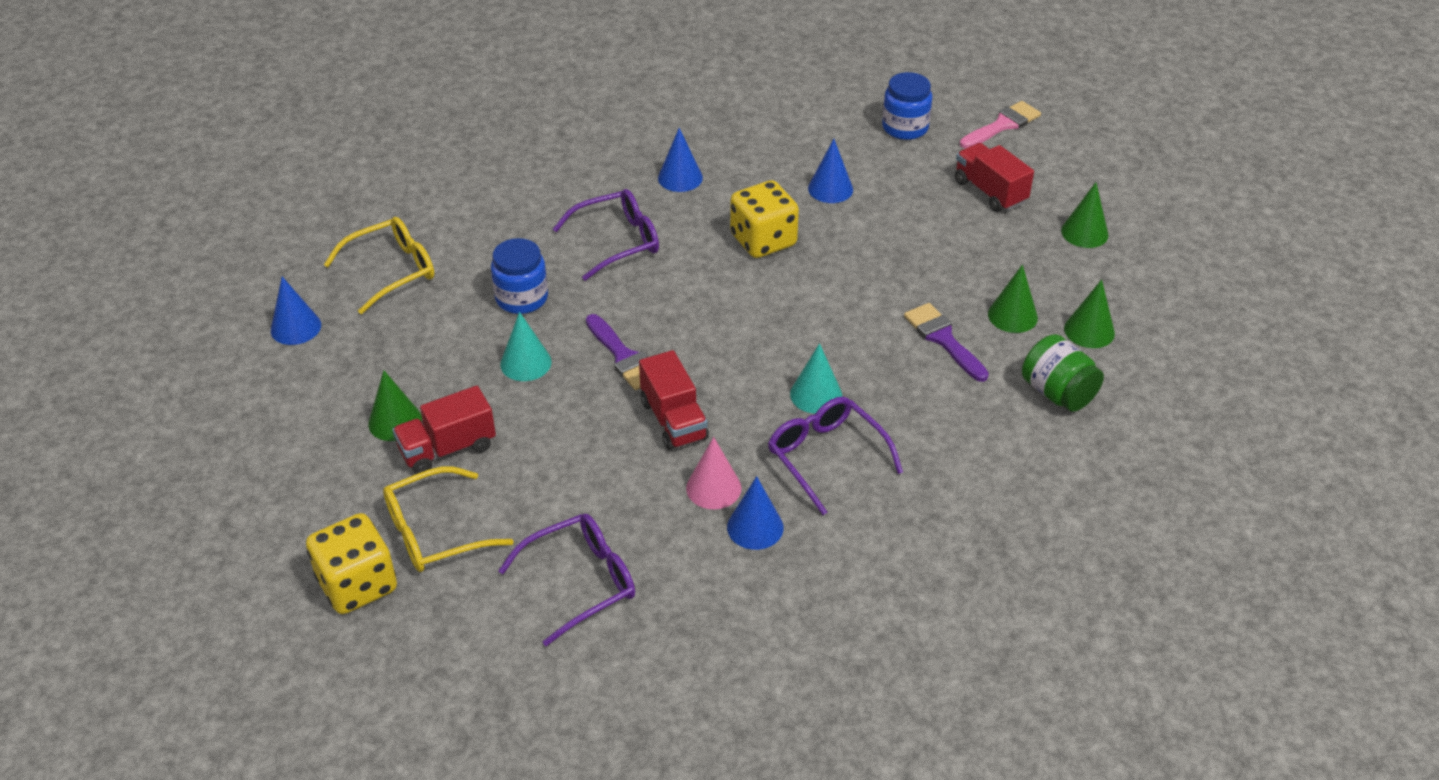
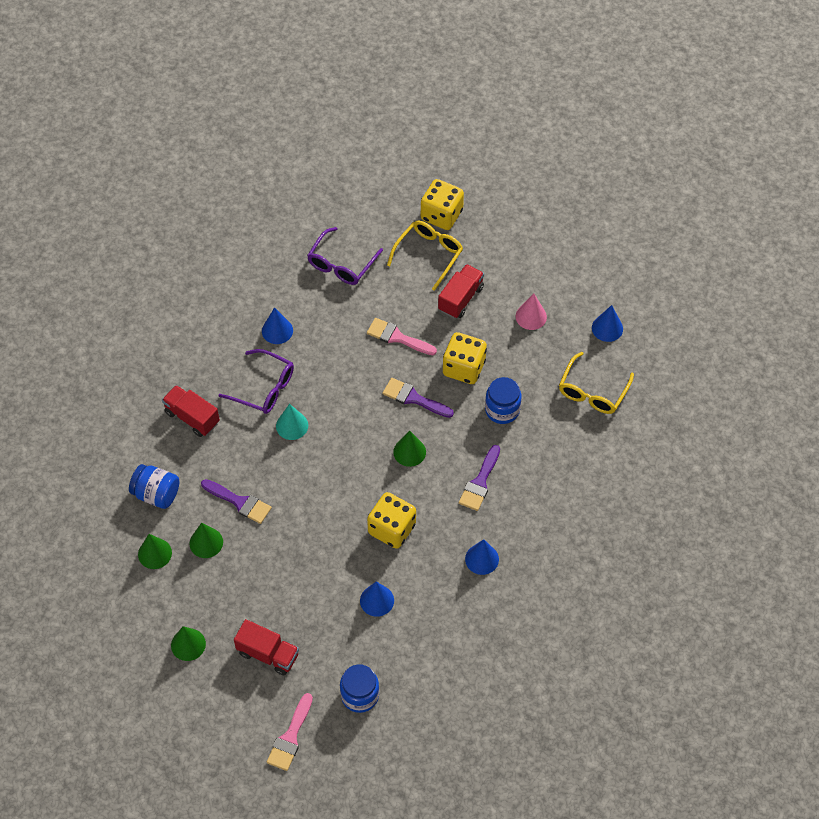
camera: 150 degrees right, 15 degrees up
green cone [368,370,422,441] -> green cone moved to [393,431,426,467]
turquoise cone [500,312,552,381] -> yellow dice [443,332,487,384]
purple glasses [553,189,659,281] -> purple brush [459,445,500,511]
red truck [639,350,709,450] -> red truck moved to [162,385,220,437]
pink cone [686,437,741,509] -> pink cone moved to [516,293,547,330]
green jar [1022,334,1104,412] -> blue jar [129,464,179,509]
none -> pink brush [367,318,437,355]

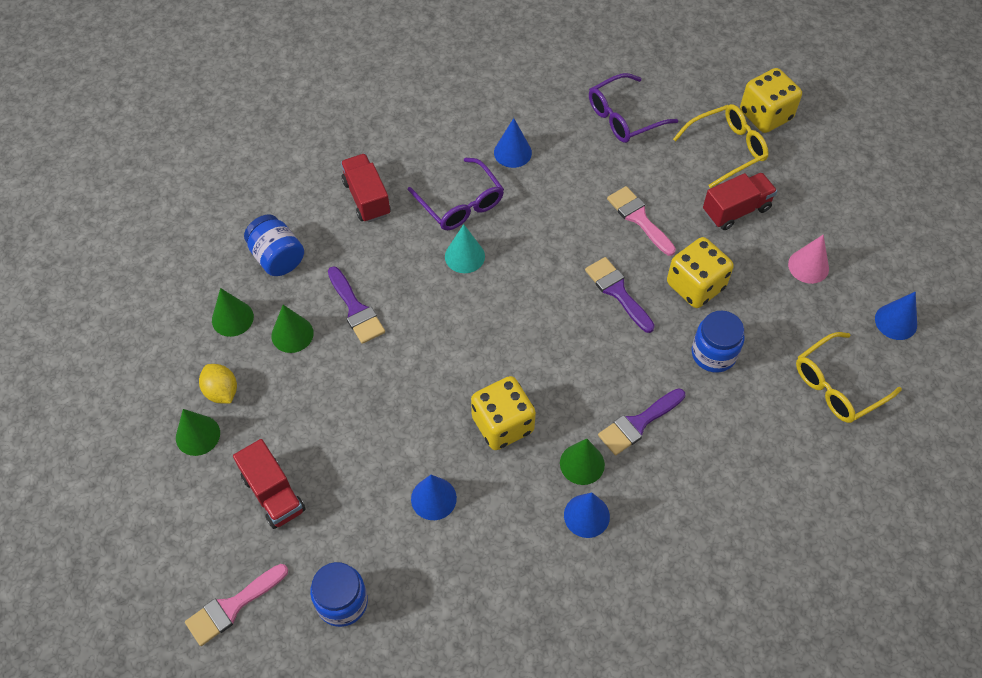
camera: 30 degrees right, 0 degrees up
green cone [393,431,426,467] -> green cone moved to [560,439,605,485]
none -> yellow lemon [199,364,237,404]

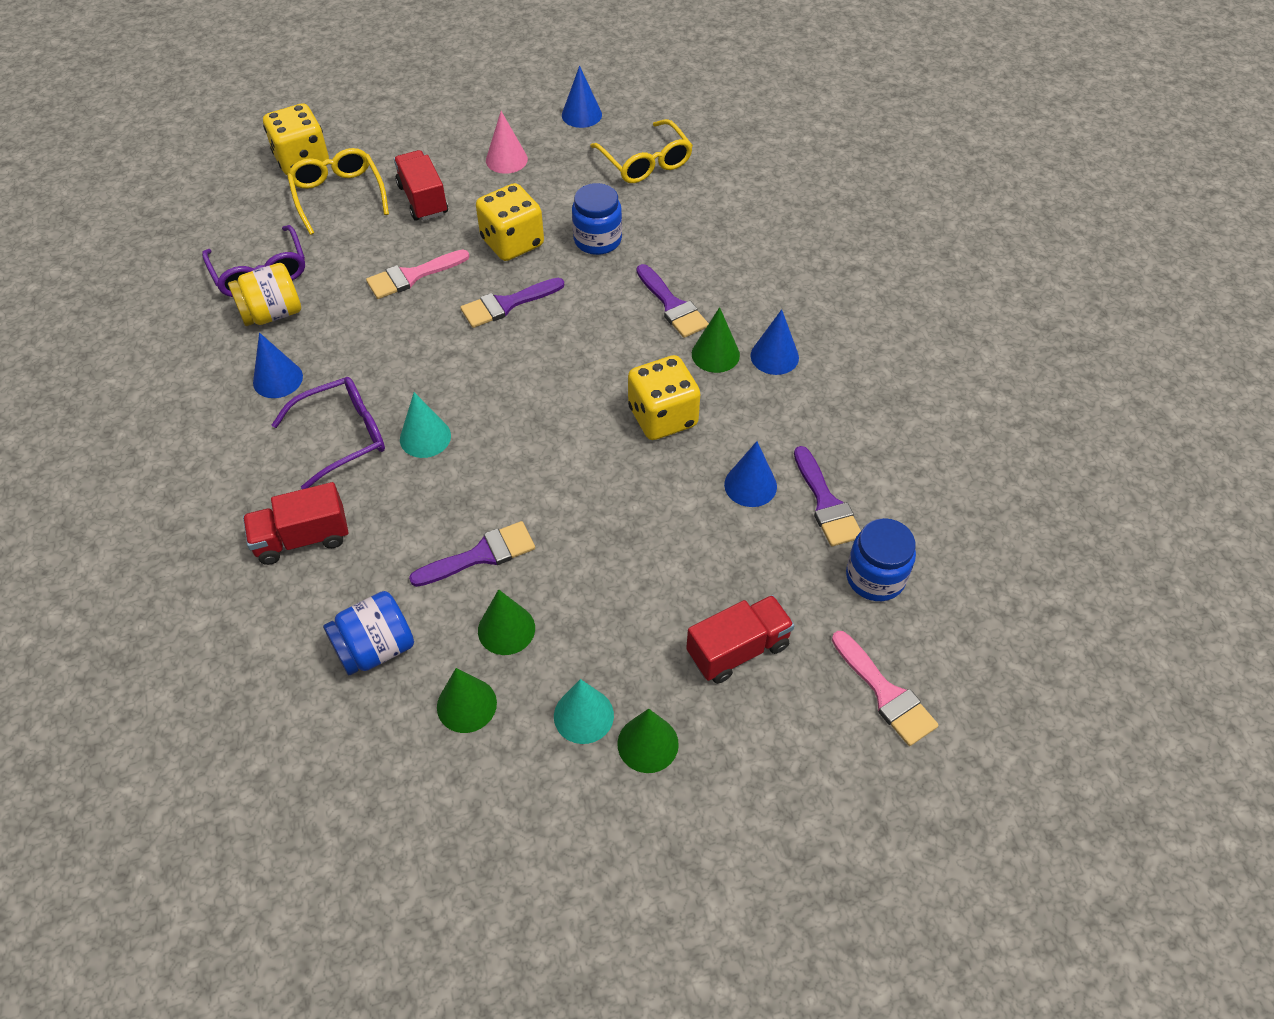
camera: 85 degrees left, 5 degrees down
yellow lemon [199,364,237,404] -> turquoise cone [554,679,614,744]
none -> yellow jar [228,263,301,326]
none -> purple brush [794,446,861,546]

